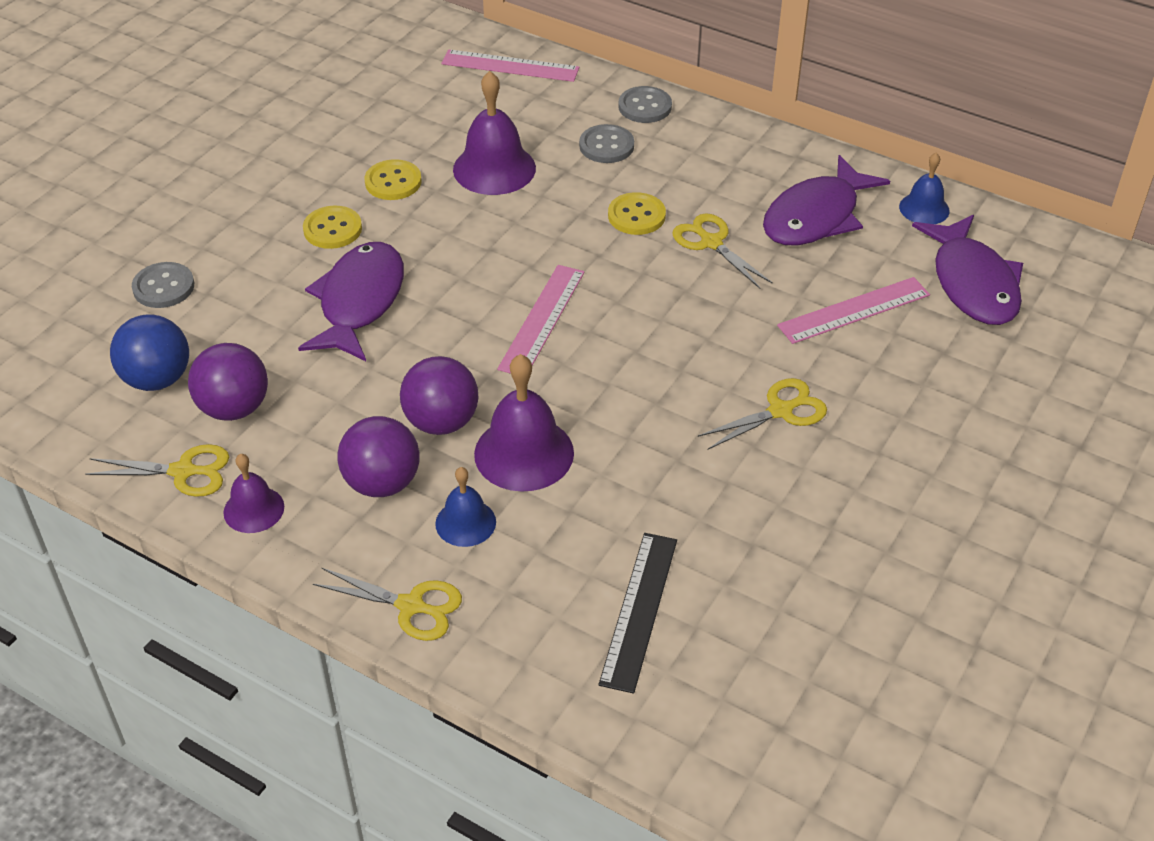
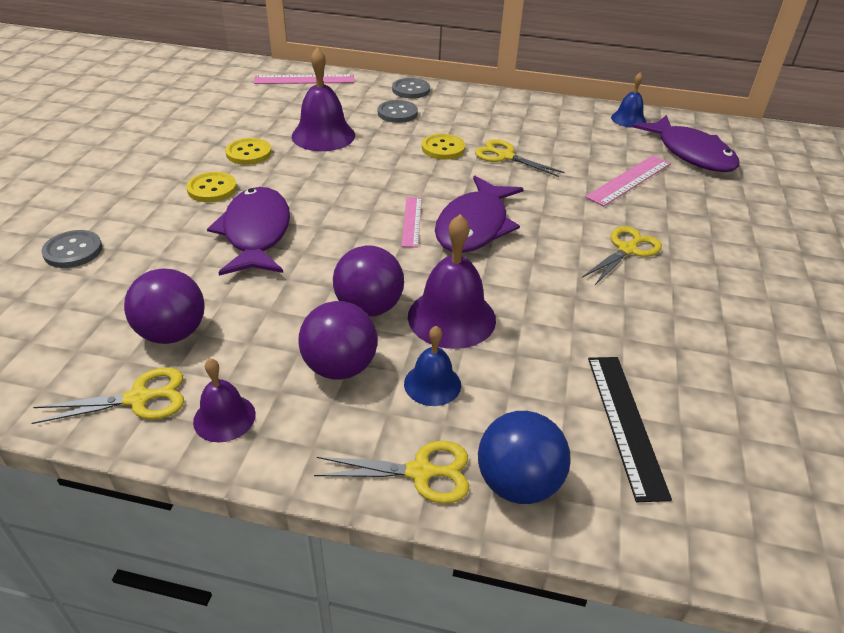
camera: 20 degrees left, 5 degrees down
blue ball [110,314,189,391] -> blue ball moved to [478,411,571,504]
pink ruler [497,265,585,374] -> pink ruler [401,197,422,248], size x0.65
purple fish [763,155,890,245] -> purple fish moved to [435,176,523,253]

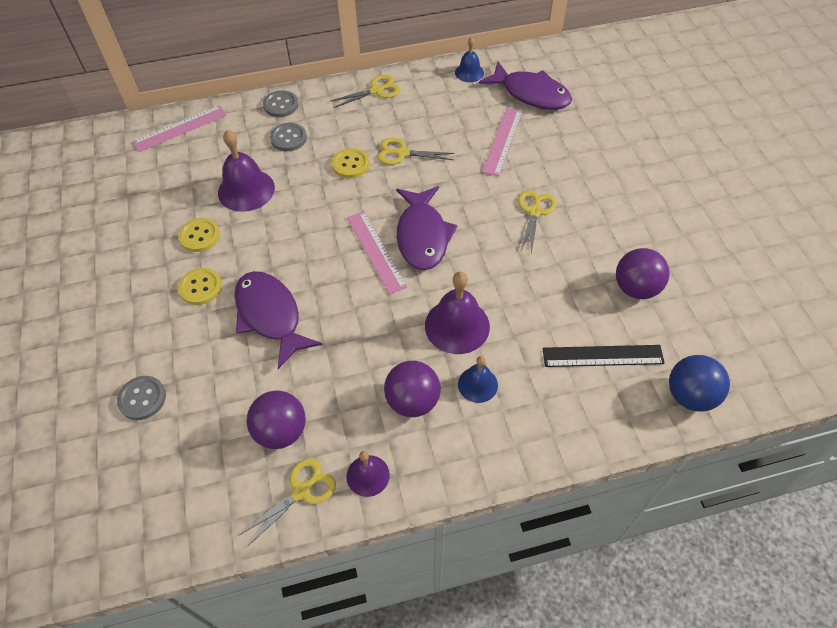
camera: 25 degrees left, 15 degrees up
yellow scissors [314,441,469,504] -> yellow scissors moved to [331,75,400,108]
purple ball [333,245,404,317] -> purple ball moved to [616,248,669,299]
pink ruler [401,197,422,248] -> pink ruler [347,211,407,295], size x1.53
blue ball [478,411,571,504] -> blue ball moved to [669,355,730,412]
black ruler [588,357,672,502] -> black ruler turned 60 degrees counterclockwise [542,345,665,367]

